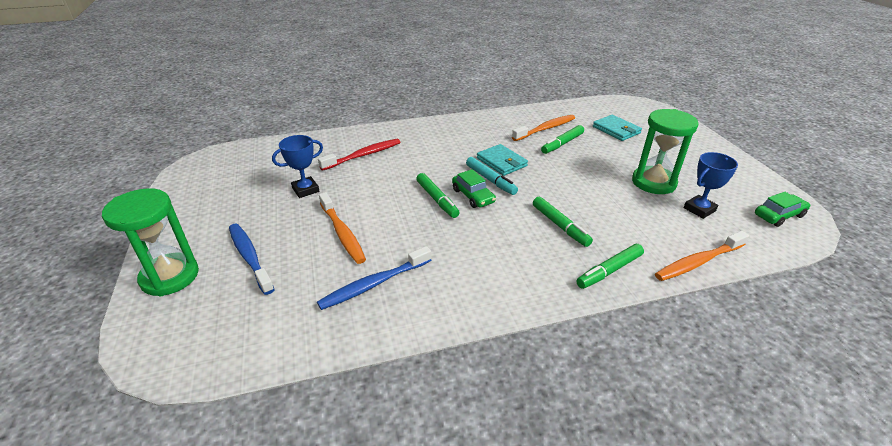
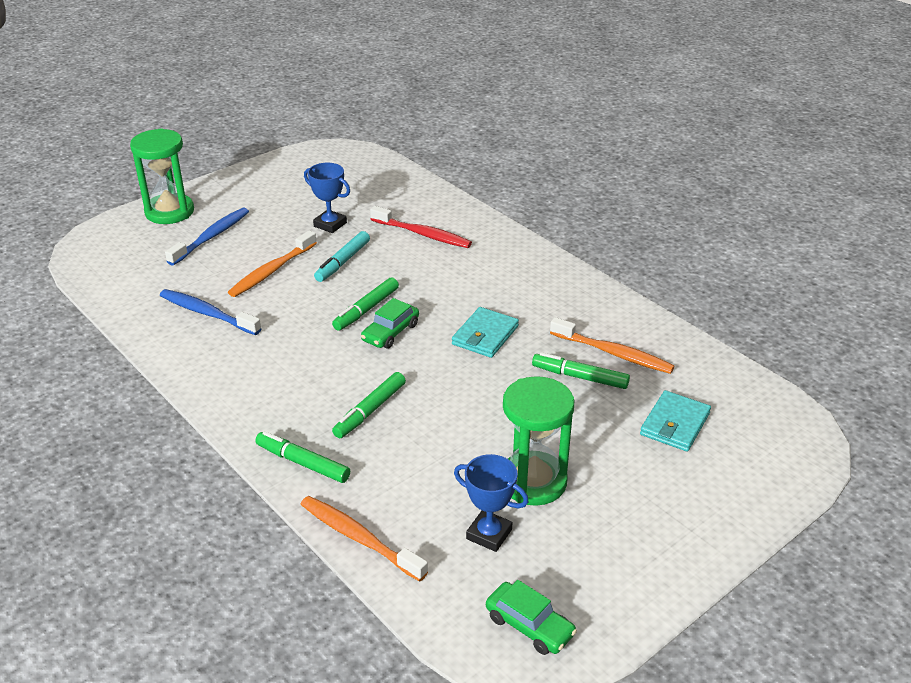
camera: 65 degrees right, 0 degrees up
turquoise marker [466,157,518,195] -> turquoise marker moved to [314,231,370,282]

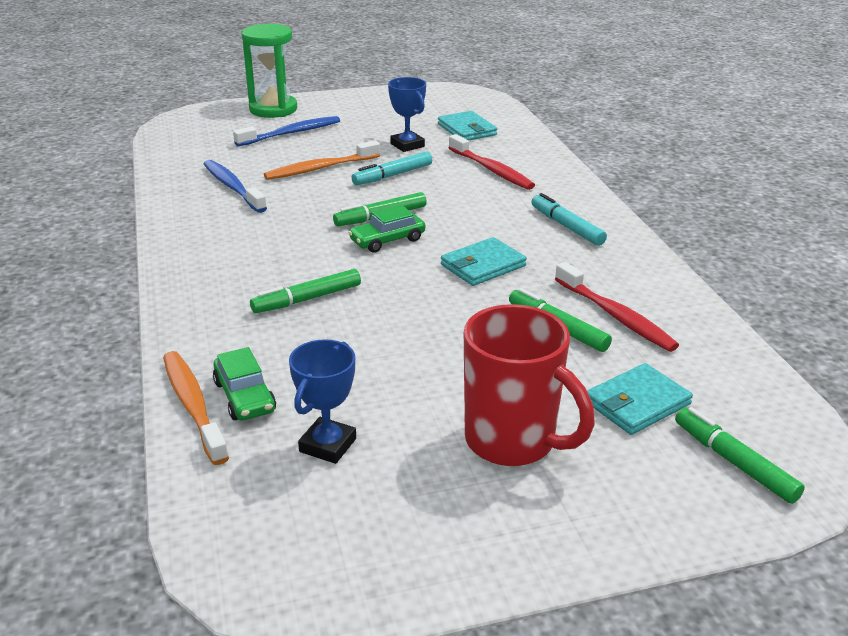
camera: 25 degrees right, 5 degrees down
green marker [255,431,350,483] -> green marker moved to [675,407,805,504]
blue trophy [454,454,529,552] -> blue trophy turned 60 degrees clockwise [289,339,356,464]
green car [486,580,577,655] -> green car moved to [213,347,276,421]
green hourglass [503,376,574,506] -> none
orange toothbrush [550,317,675,374] -> red toothbrush [555,262,679,352]
none -> turquoise wallet [438,111,497,140]
none -> red mug [464,304,595,466]
none -> turquoise marker [532,193,607,246]

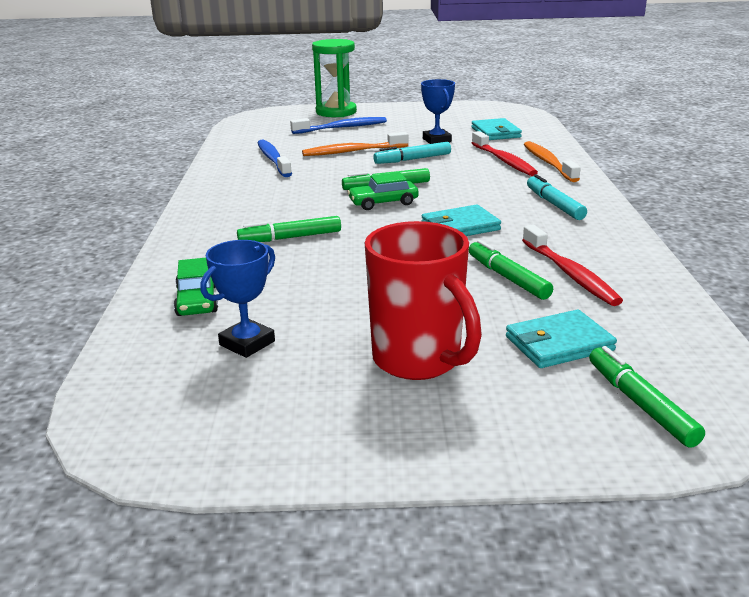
camera: 15 degrees right, 5 degrees down
orange toothbrush [163,351,229,465] -> orange toothbrush moved to [524,141,581,182]

